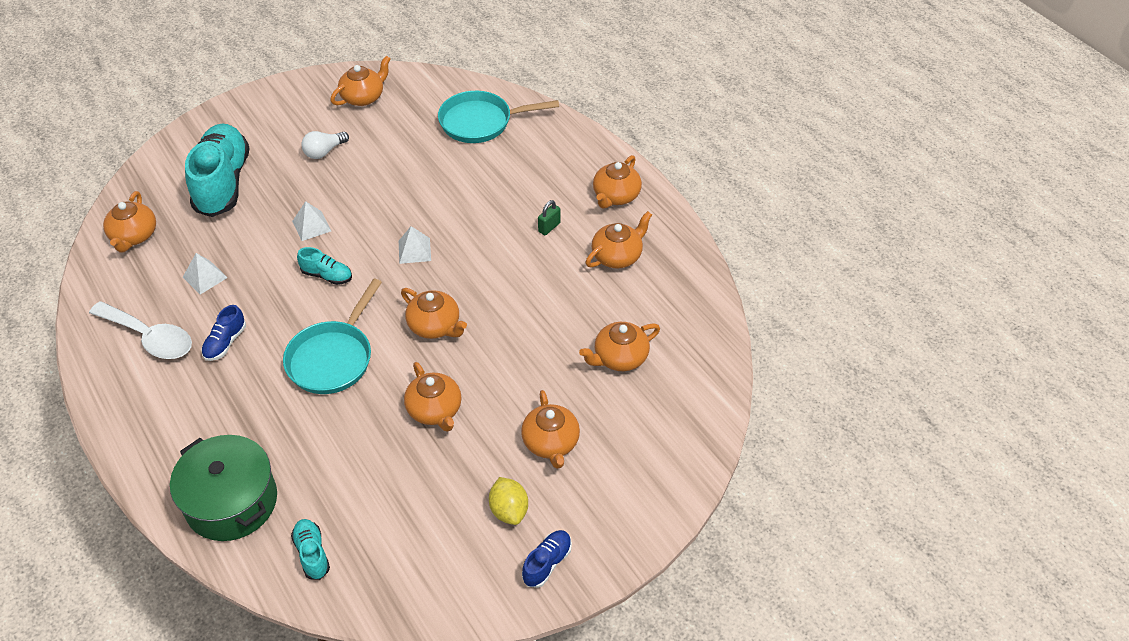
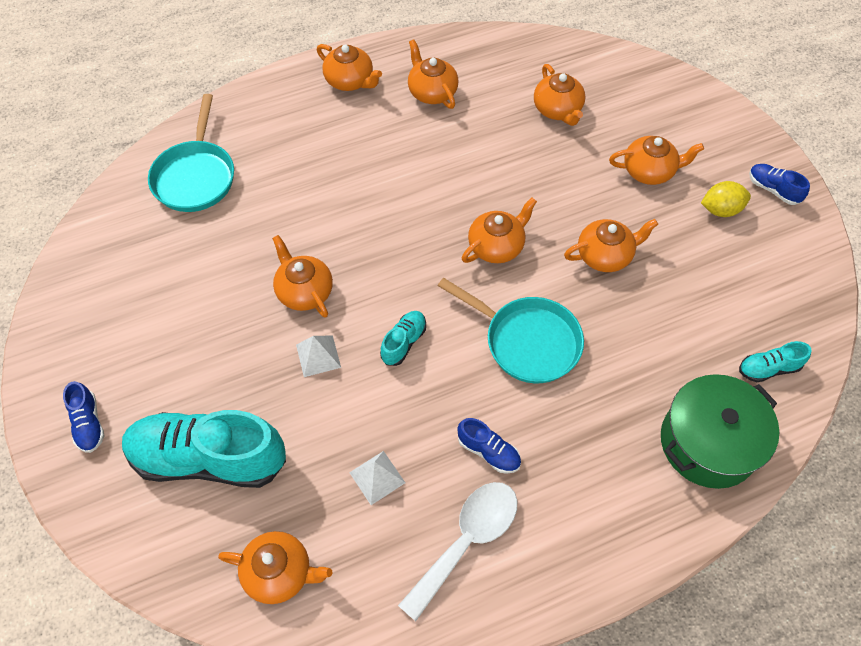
camera: 80 degrees left, 10 degrees up
white light bulb [301,131,349,159] -> none
orange teapot [330,56,391,106] -> orange teapot moved to [272,235,333,318]
white pyramid [399,226,431,264] -> none
green padlock [538,200,561,235] -> none
none -> blue shoe [63,381,105,453]

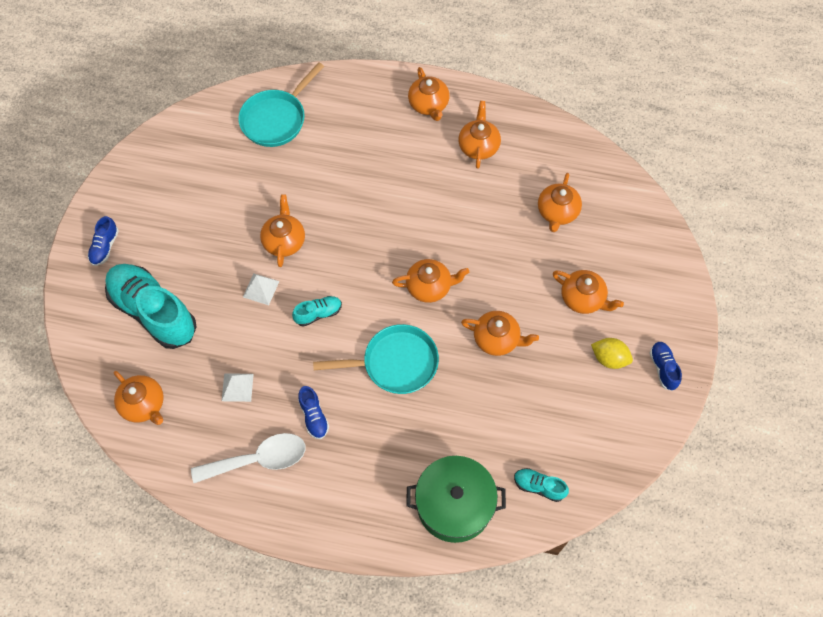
camera: 35 degrees right, 5 degrees up
turquoise pan [438,278,584,383] -> turquoise pan turned 75 degrees counterclockwise [313,324,439,394]

